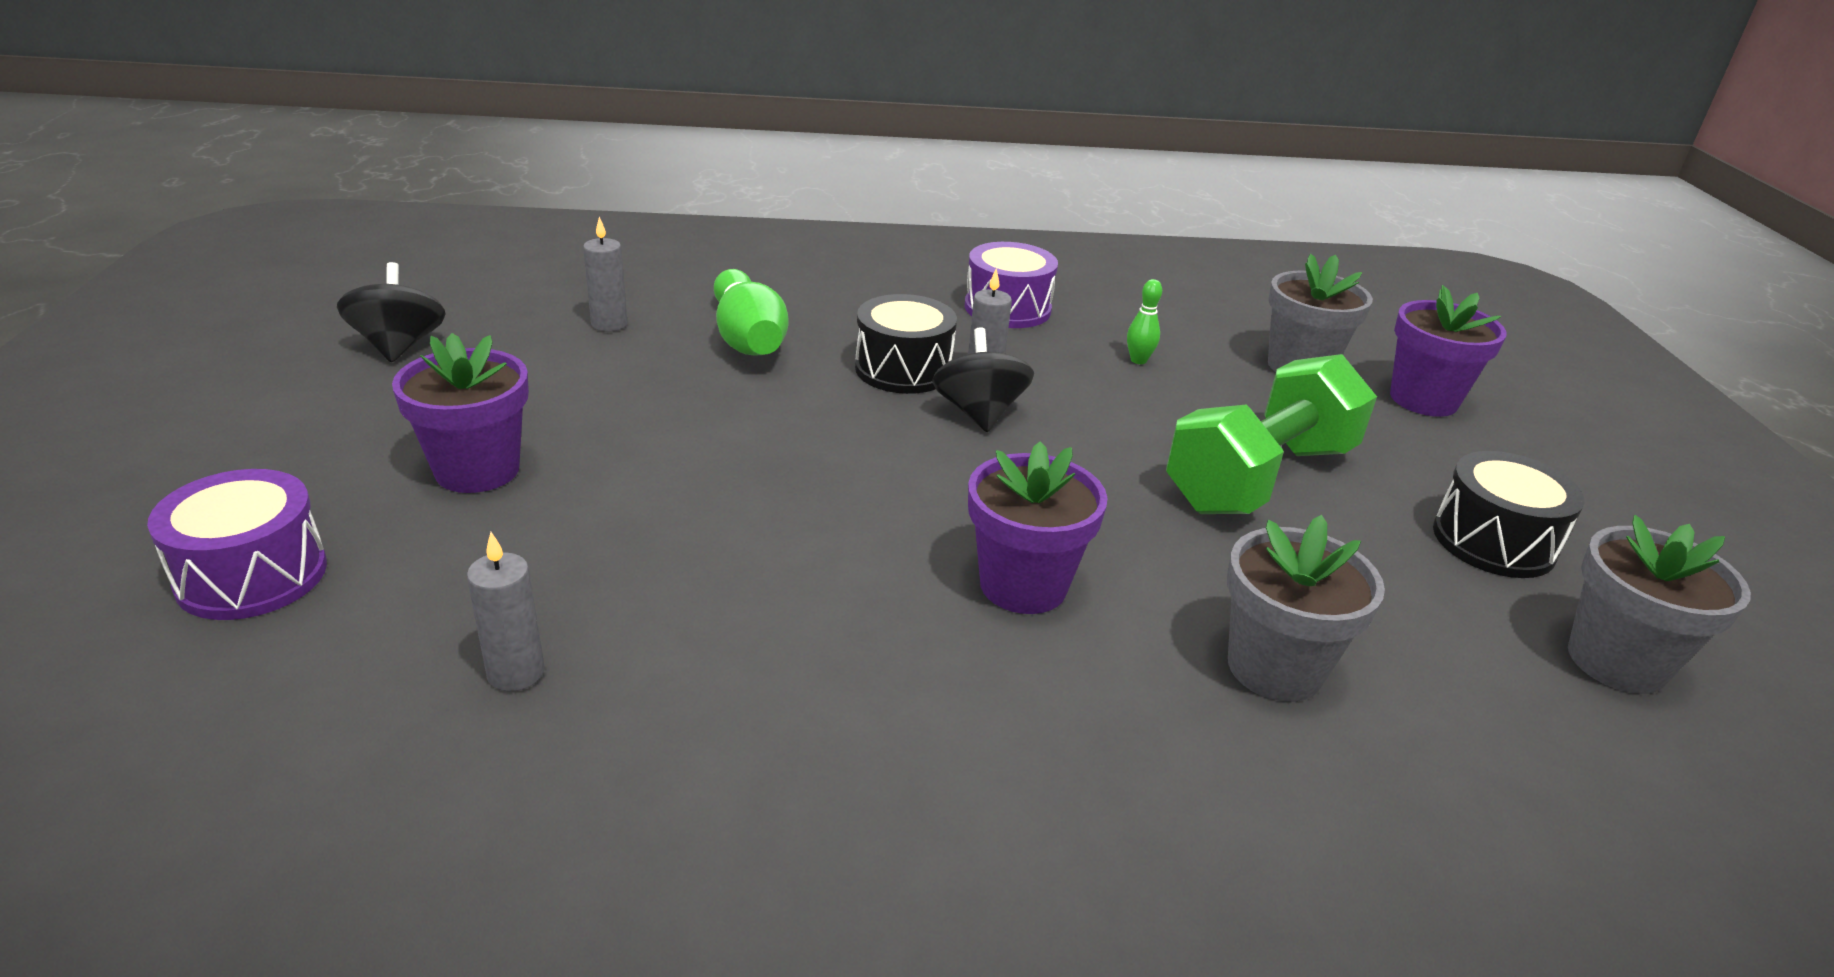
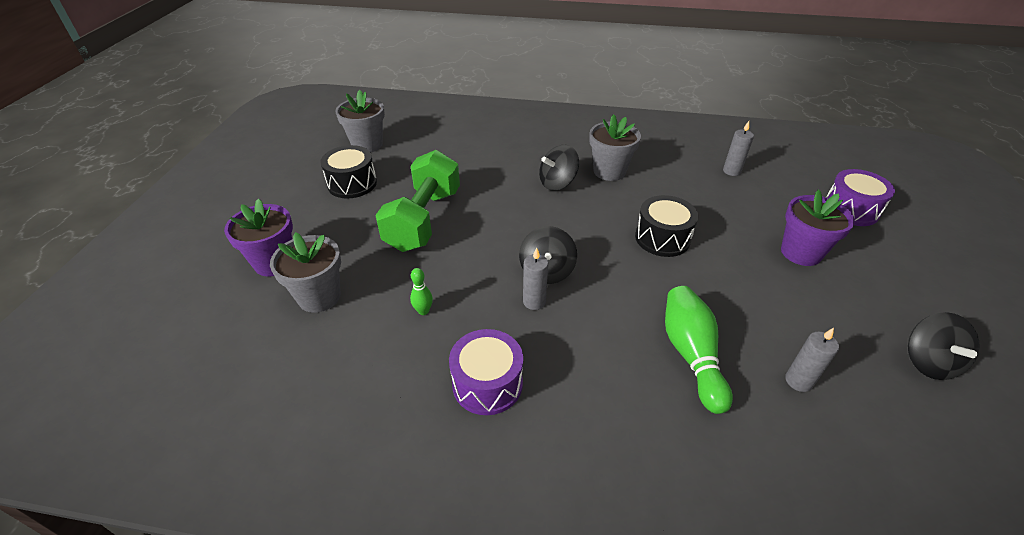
camera: 165 degrees left, 10 degrees up
black drum [855,294,957,394] -> black drum moved to [635,195,698,257]
purple flower pot [968,441,1108,614] -> black spinning top [539,145,579,191]
green dumbbell [1166,354,1377,514] -> green dumbbell turned 45 degrees counterclockwise [375,150,460,252]
grey flower pot [1227,515,1385,702] -> grey flower pot moved to [589,114,641,181]

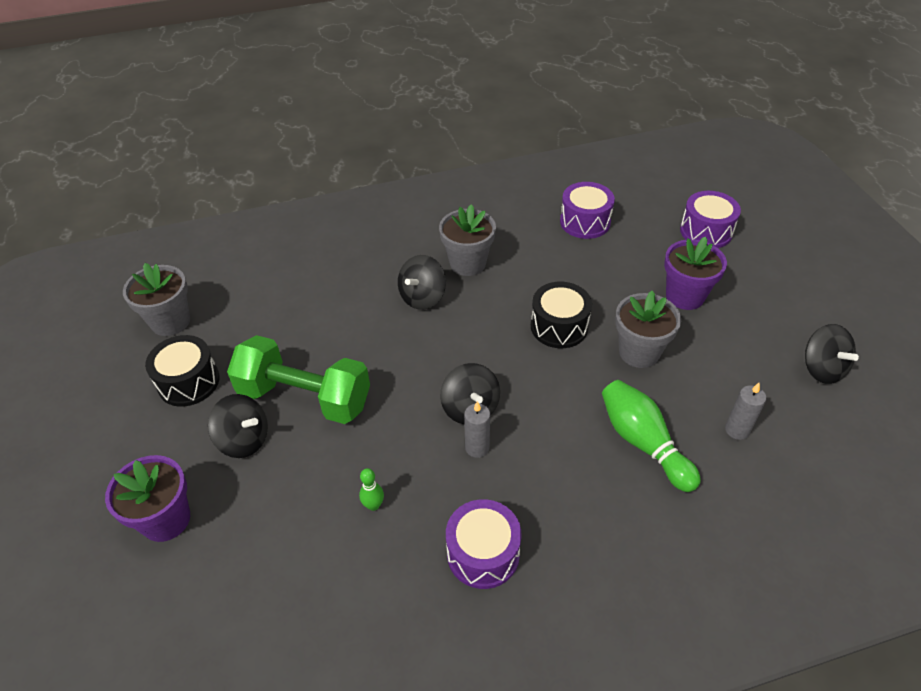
camera: 25 degrees left, 5 degrees up
grey flower pot [270,232,341,313] -> grey flower pot moved to [615,291,681,368]
green dumbbell [375,150,460,252] -> green dumbbell turned 60 degrees counterclockwise [227,335,370,424]
grey candle [723,121,754,176] -> purple drum [560,182,615,239]
none -> black spinning top [208,394,268,458]

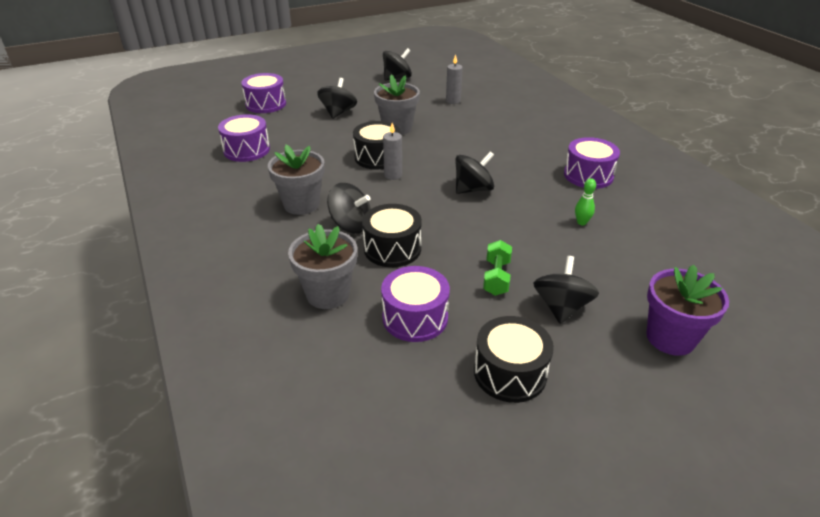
camera: 100 degrees left, 10 degrees down
grey flower pot [123,263,190,336] -> grey flower pot moved to [288,224,357,309]
green dumbbell [227,335,370,424] -> green dumbbell [483,240,512,296], size x0.46
grey candle [464,401,490,458] -> grey candle moved to [383,123,402,180]
green bowling pin [602,380,701,492] -> none
purple flower pot [664,237,727,310] -> black spinning top [317,78,357,119]
none -> black drum [362,204,422,267]
none -> purple drum [381,266,450,342]

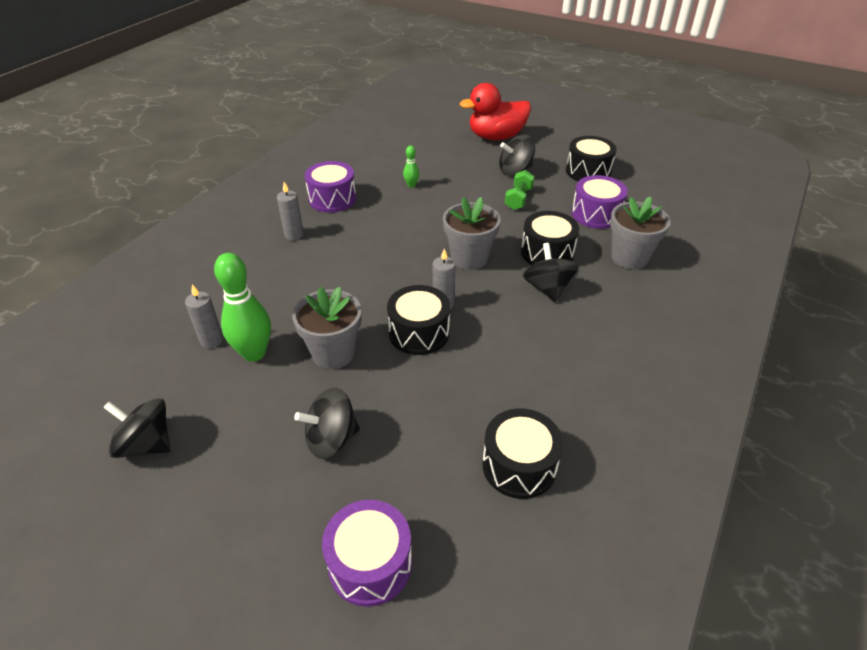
camera: 125 degrees left, 5 degrees up
purple drum [218,114,270,162] -> black drum [482,408,563,499]
grey flower pot [268,145,325,215] -> grey flower pot moved to [443,197,501,270]
black spinning top [455,151,494,194] -> none
green dumbbell [483,240,512,296] -> green dumbbell turned 45 degrees counterclockwise [505,170,534,210]
purple flower pot [647,265,729,356] -> red duck [460,83,531,140]
none -> green bowling pin [214,253,271,362]
none -> grey candle [277,182,304,240]

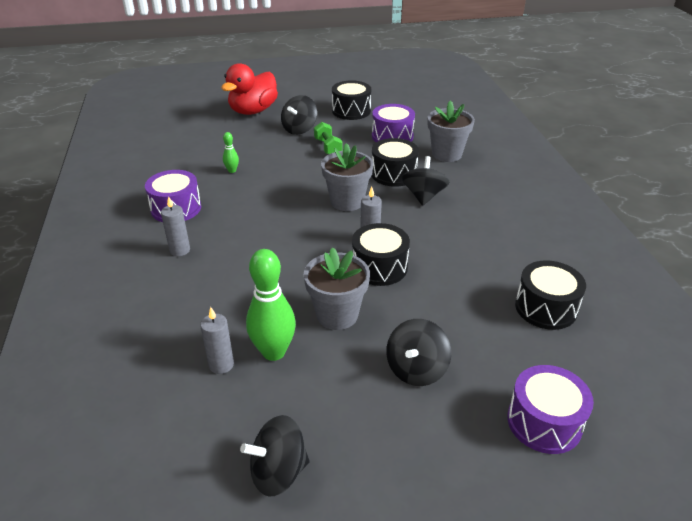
camera: 40 degrees left, 5 degrees down
black spinning top [523,243,579,302] -> black spinning top turned 60 degrees clockwise [402,156,449,206]

